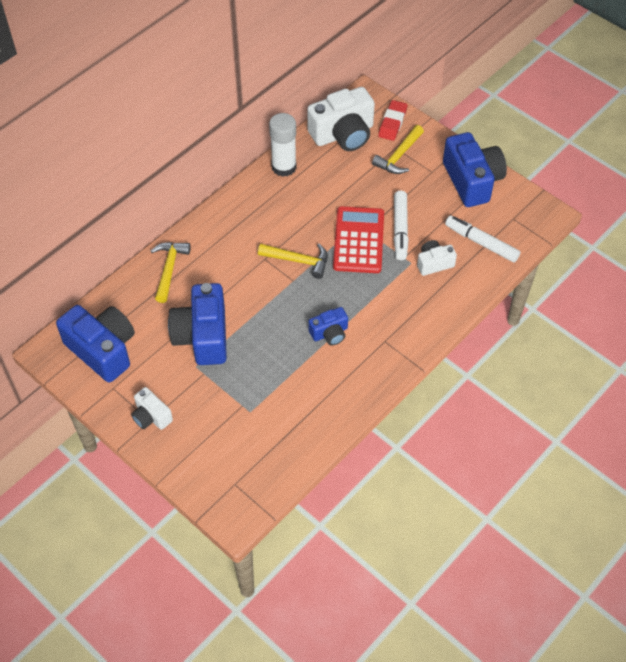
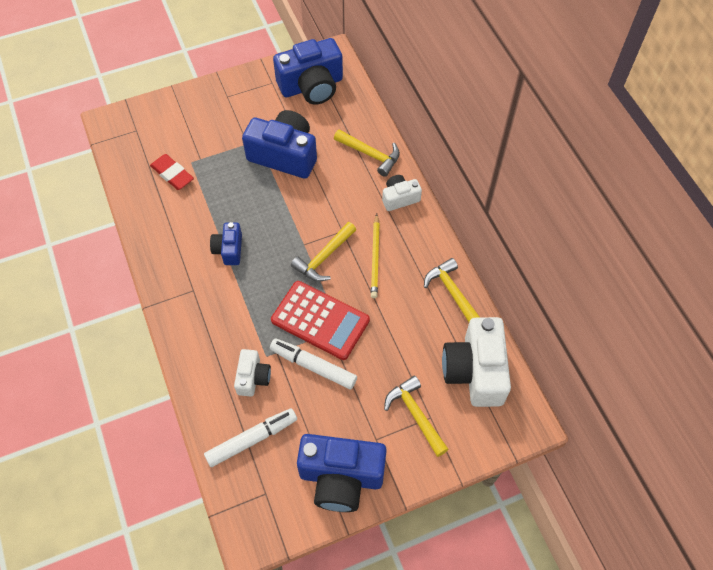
camera: 115 degrees right, 5 degrees up
white camera [131,387,173,430] -> white camera moved to [382,175,422,211]
white glue stick [269,113,297,177] -> yellow hammer [424,258,480,322]
red eraser [378,100,407,141] -> red eraser moved to [150,154,194,190]
none -> yellow pencil [371,214,380,298]

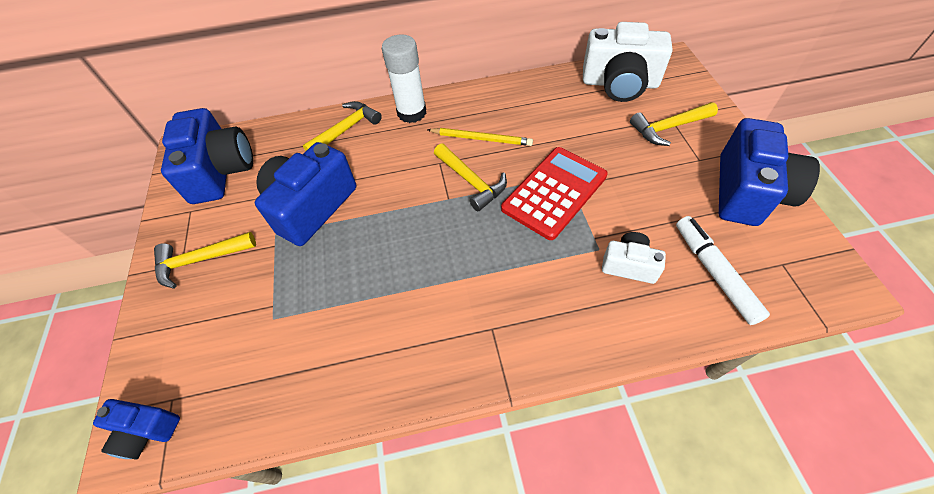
camera: 75 degrees left, 5 degrees down
red eraser [150,154,194,190] -> none
blue camera [210,222,242,265] -> blue camera moved to [93,399,180,460]
white marker [270,338,357,389] -> none
white camera [382,175,422,211] -> white glue stick [382,34,427,123]
yellow hammer [424,258,480,322] -> yellow hammer moved to [154,232,256,288]

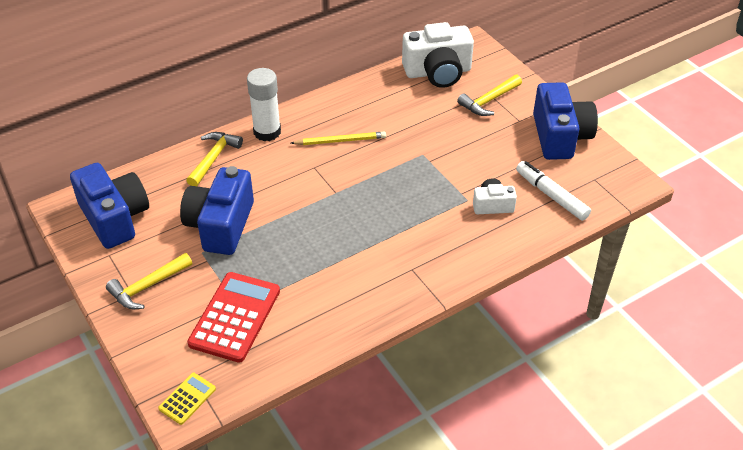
camera: 25 degrees left, 10 degrees down
blue camera [93,399,180,460] -> yellow calculator [158,373,216,425]
yellow hammer [434,144,507,211] -> none
red calculator [501,147,608,240] -> red calculator moved to [187,272,280,363]

